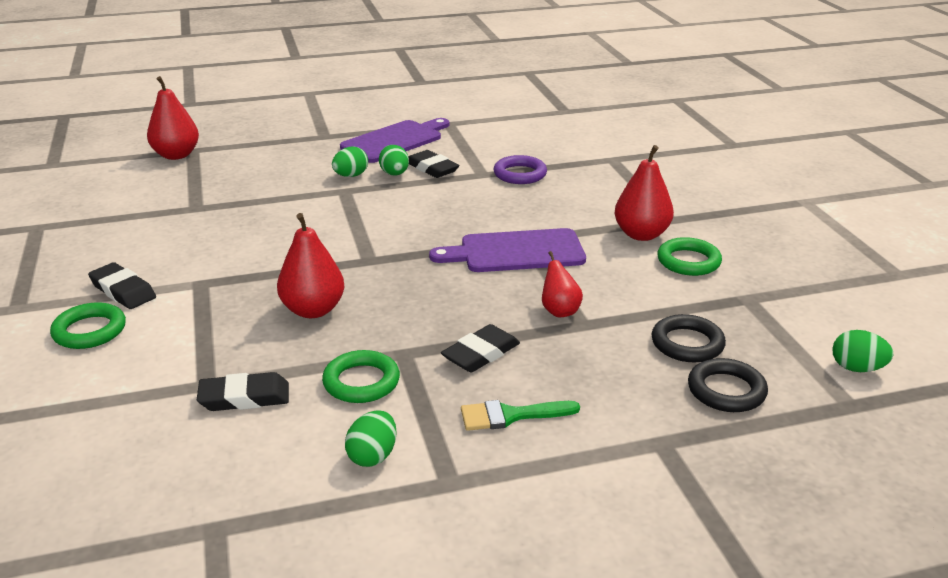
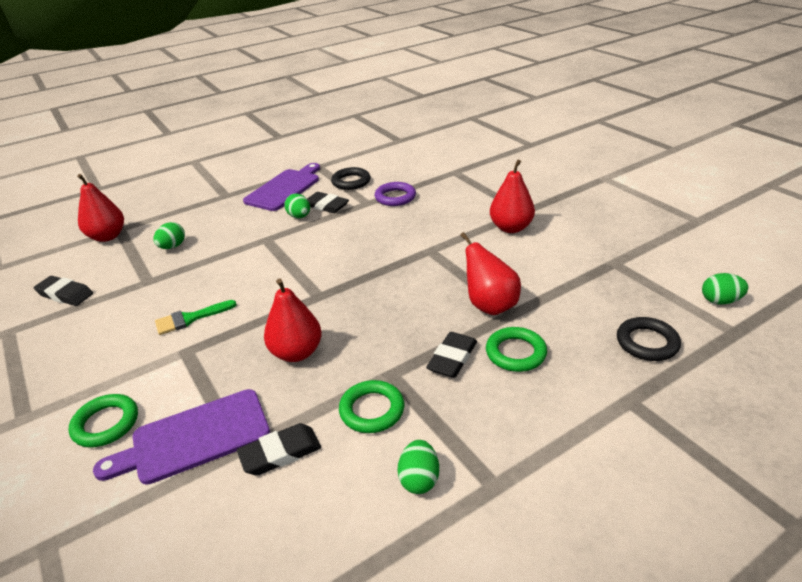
camera: 15 degrees left, 5 degrees up
black eraser [88,262,156,309] -> black eraser moved to [33,276,93,306]
green egg [332,146,368,177] -> green egg moved to [154,222,185,249]
purple cutting board [429,228,586,272] -> purple cutting board moved to [93,389,270,485]
green brush [461,400,580,431] -> green brush moved to [155,300,237,335]
red pear [542,251,583,317] -> red pear [460,232,521,315], size x1.62
black ring [652,314,726,362] -> black ring moved to [331,167,371,190]
green ring [657,237,722,276] -> green ring moved to [486,327,547,372]

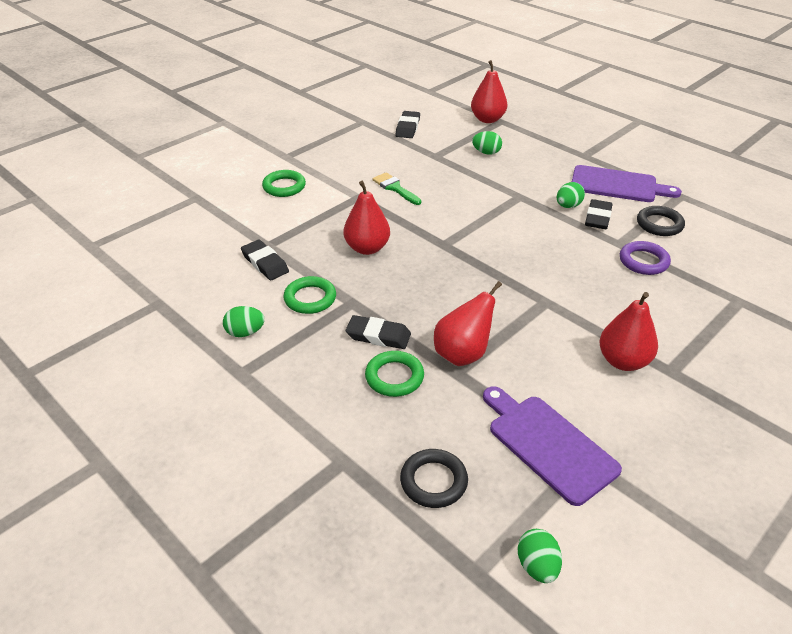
camera: 75 degrees right, 5 degrees up
purple cutting board [93,389,270,485] -> purple cutting board moved to [483,386,622,506]

